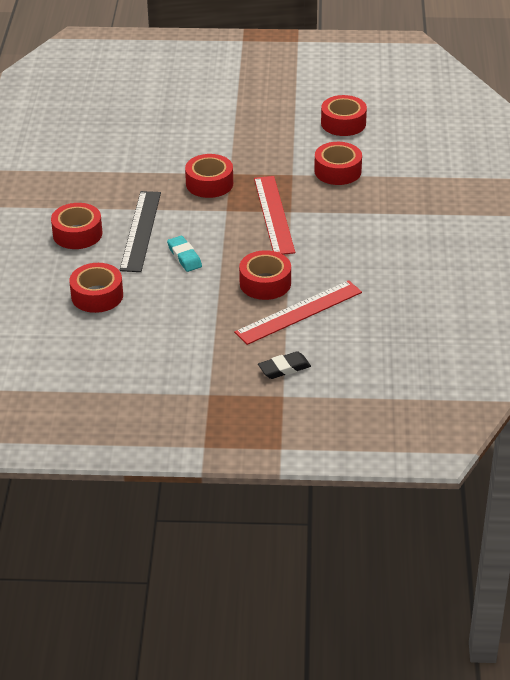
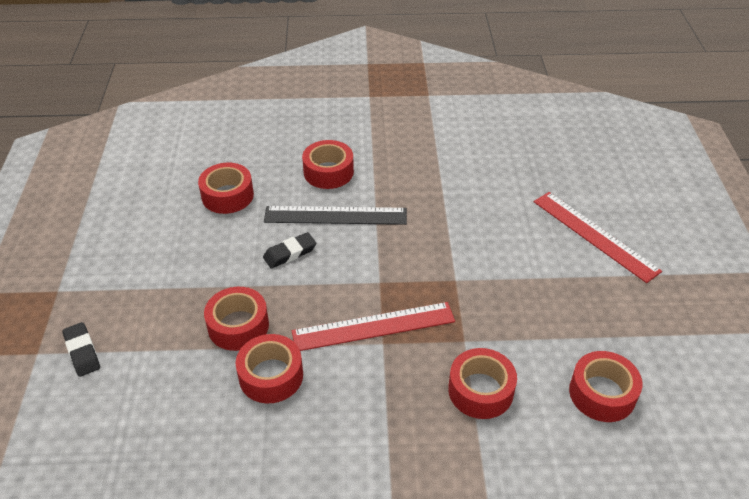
camera: 85 degrees right, 5 degrees up
turquoise eraser [167,236,202,272] -> black eraser [263,232,316,268]
red tape [185,154,233,198] -> red tape moved to [236,334,303,403]
red ruler [234,280,362,345] -> red ruler moved to [534,192,662,283]

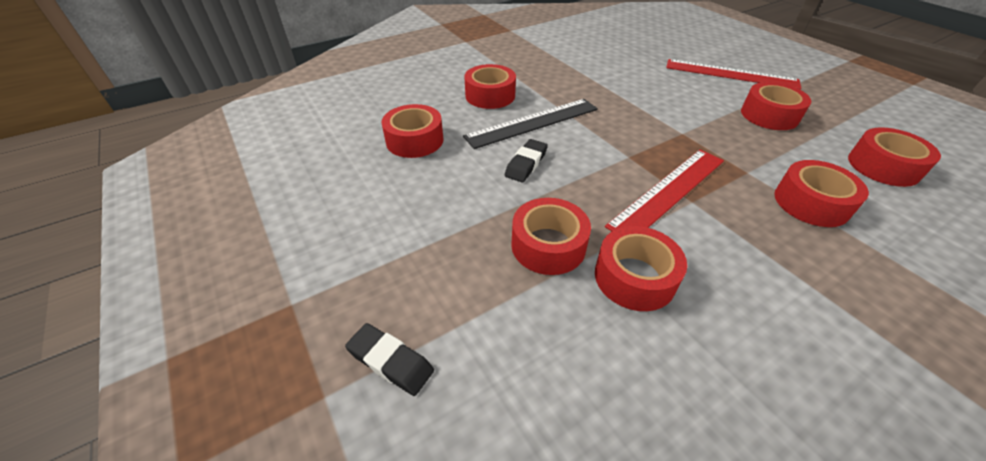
camera: 30 degrees left, 0 degrees up
none -> red tape [741,82,811,130]

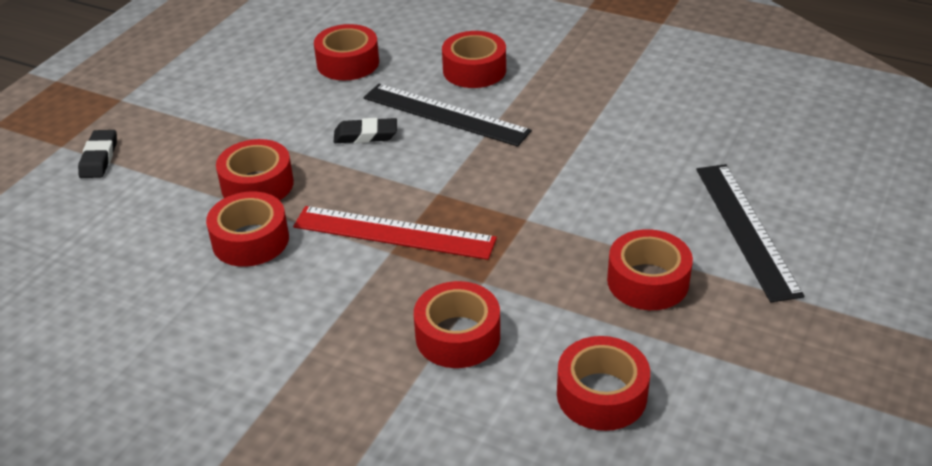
camera: 60 degrees right, 5 degrees down
red ruler [666,59,801,90] -> black ruler [696,164,804,302]

